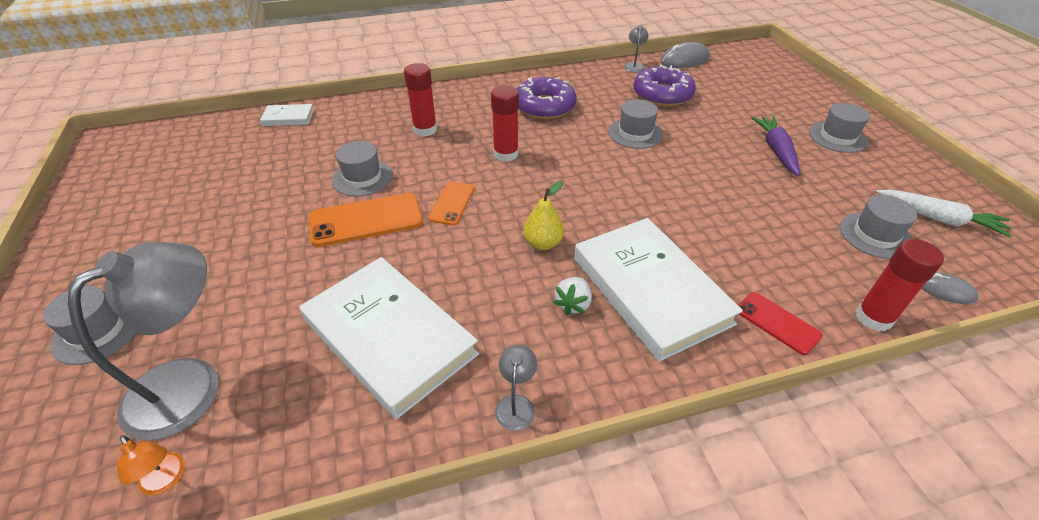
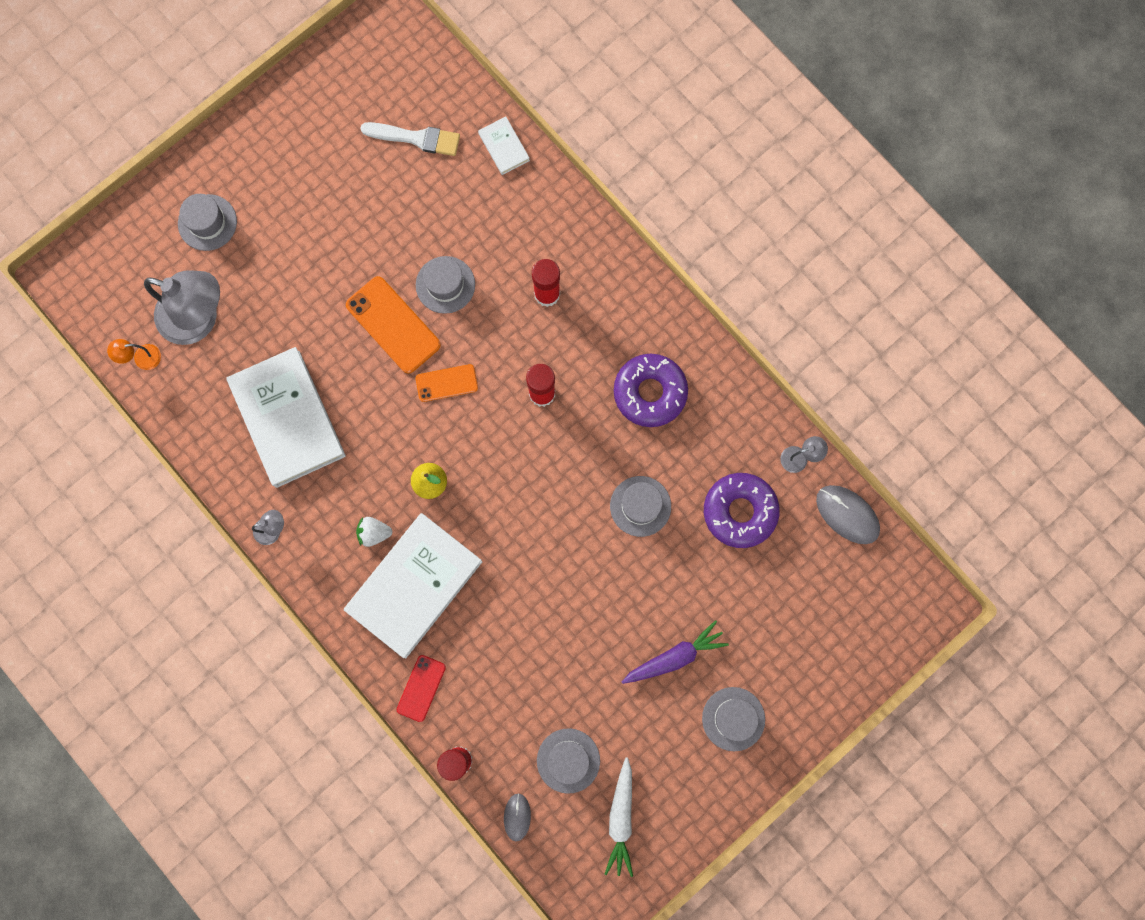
camera: 65 degrees right, 35 degrees up
orange lamp [117,435,185,495] -> orange lamp turned 60 degrees clockwise [107,339,161,370]
white book [299,257,479,419] -> white book turned 45 degrees counterclockwise [226,347,346,488]
none -> white brush [360,122,460,156]

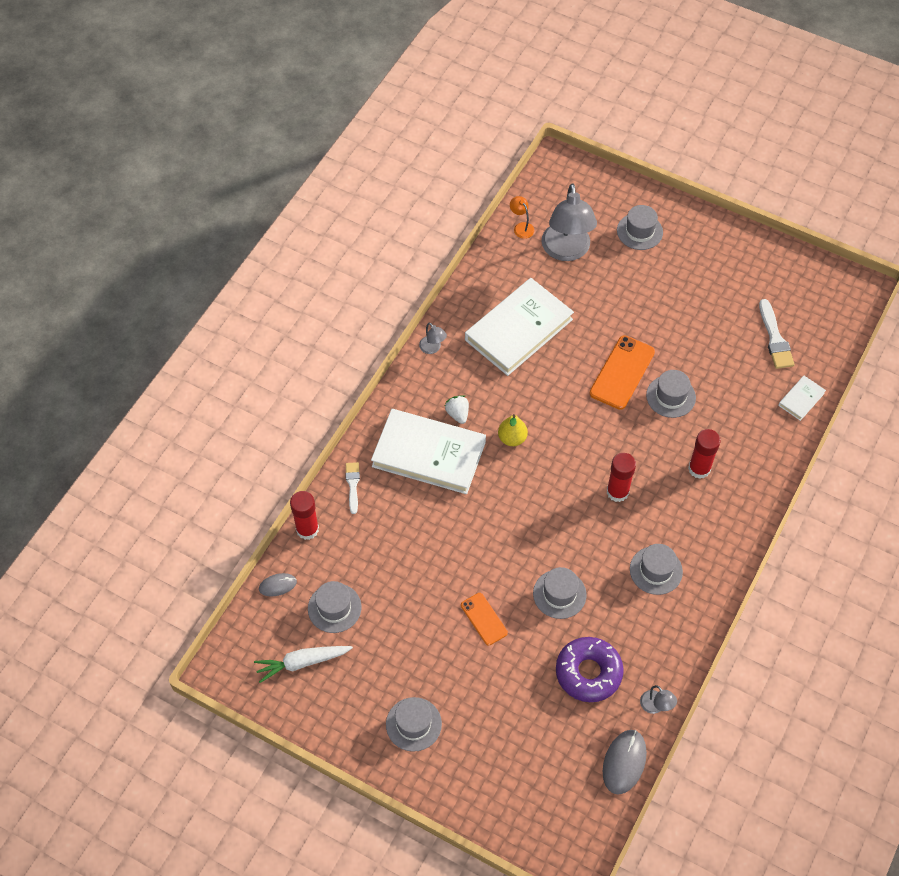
camera: 70 degrees right, 20 degrees down
red phone [397,655,446,722] -> white brush [345,462,360,514]
orange phone [415,364,478,402] -> orange phone moved to [461,593,508,645]
purple donut [614,354,688,427] -> grey hat [630,544,683,595]
purple carrot [622,620,729,684] -> none

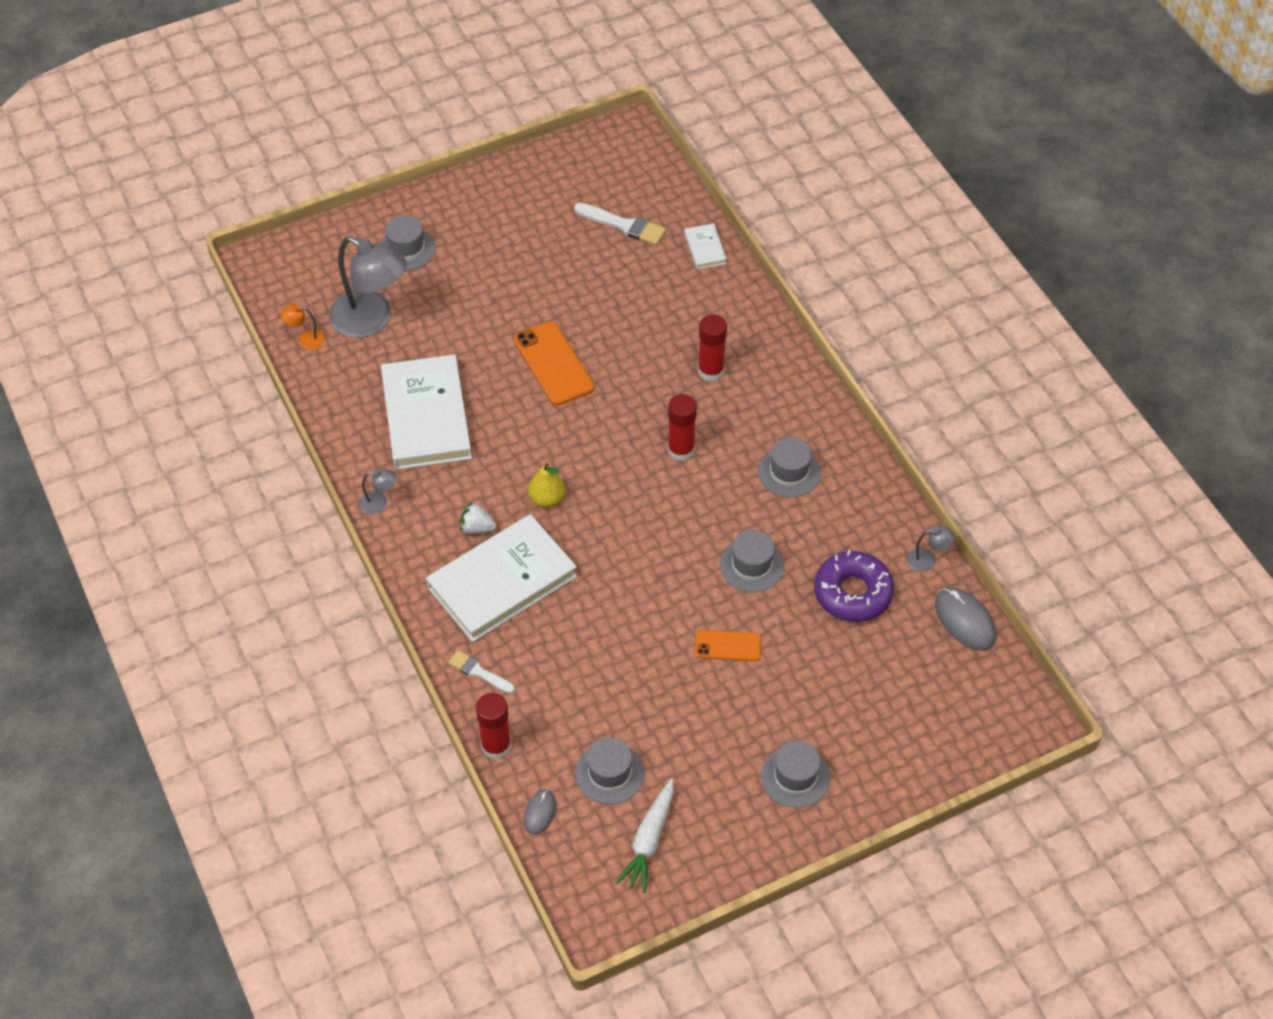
camera: 55 degrees left, 5 degrees down
grey hat [646,370,696,418] -> none

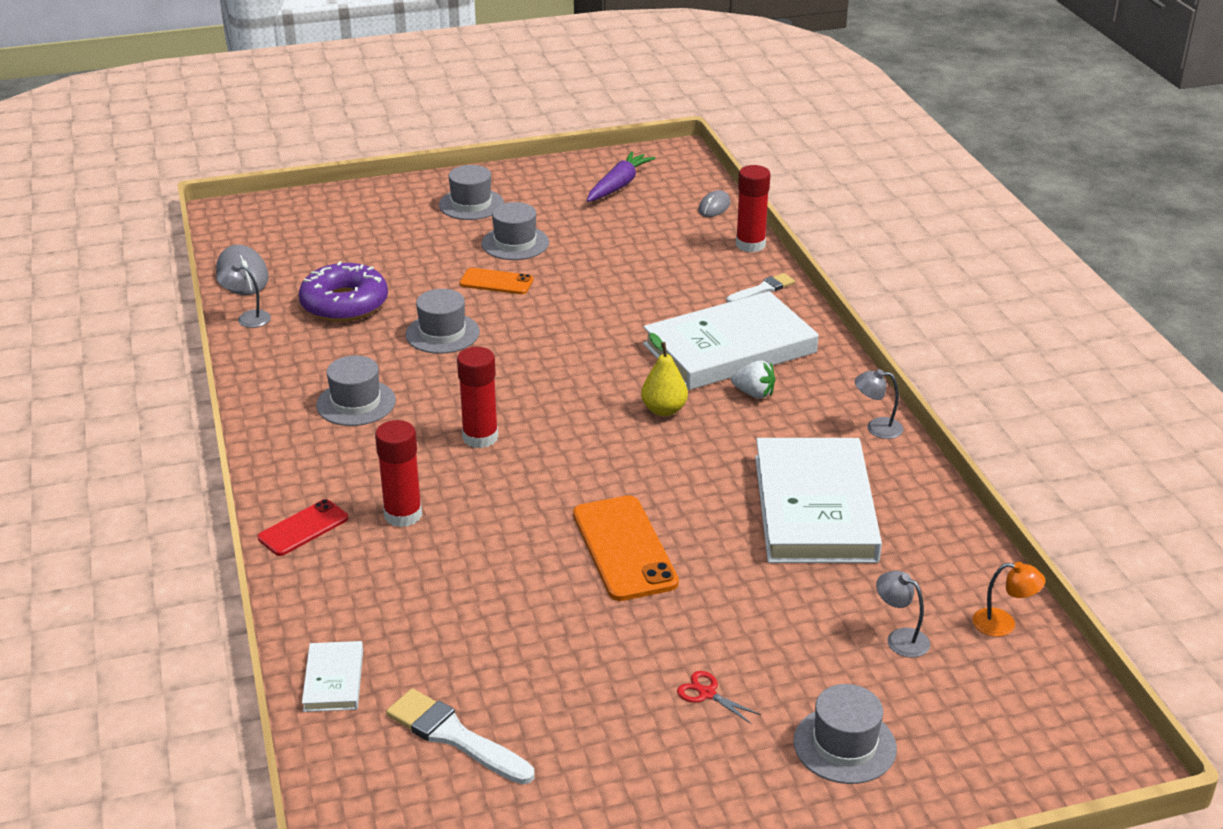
camera: 170 degrees left, 20 degrees down
grey lamp [329,236,407,338] -> grey lamp [876,571,930,658], size x0.42
white brush [448,650,515,694] -> white brush turned 75 degrees counterclockwise [726,273,795,302]
grey hat [575,737,644,804] -> grey hat moved to [481,202,549,260]
white carrot [616,779,674,893] -> purple carrot [587,151,655,202]
none -> red phone [258,499,348,556]
none -> red scissors [677,671,761,724]

